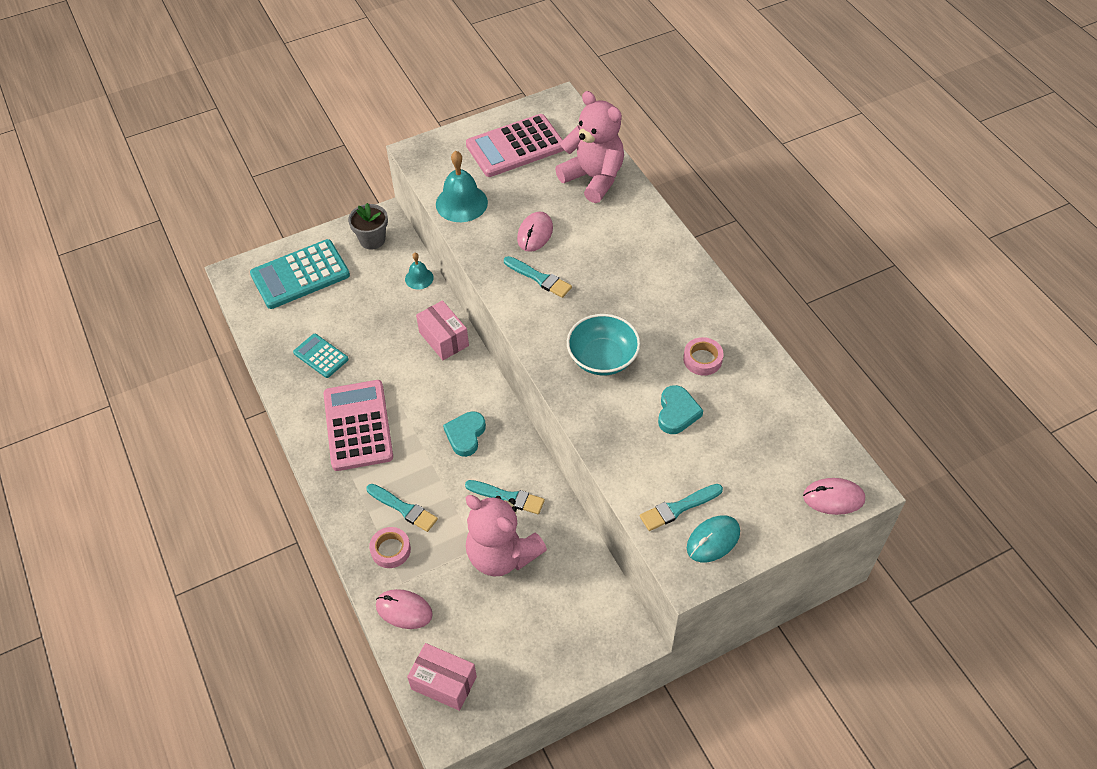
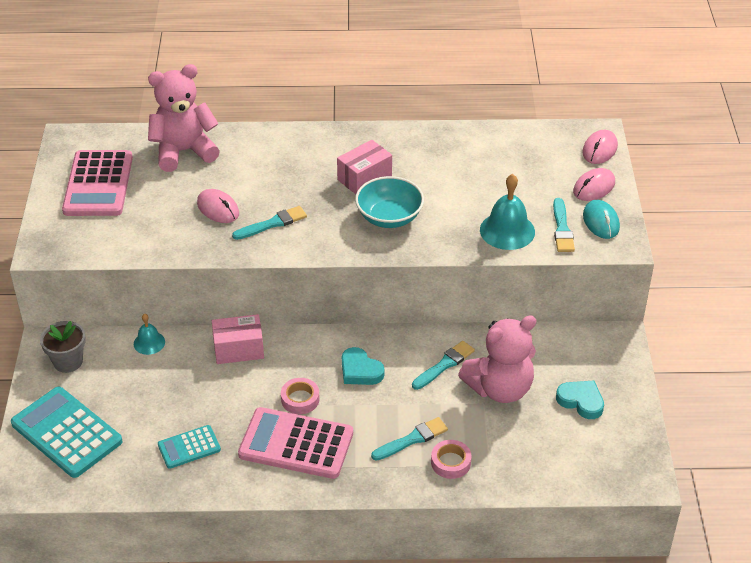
camera: 65 degrees left, 10 degrees down
turquoise calculator [250,239,350,309] -> turquoise calculator turned 135 degrees clockwise [11,387,122,478]
pink mouse [376,589,433,629] -> pink mouse moved to [573,168,615,201]
pink box [407,643,477,711] -> pink box moved to [337,140,392,194]
turquoise bell [436,151,488,222] -> turquoise bell moved to [480,174,535,250]
turquoise heart [658,385,703,434] -> turquoise heart moved to [556,381,604,419]
pink tape [683,337,724,376] -> pink tape moved to [281,378,320,414]

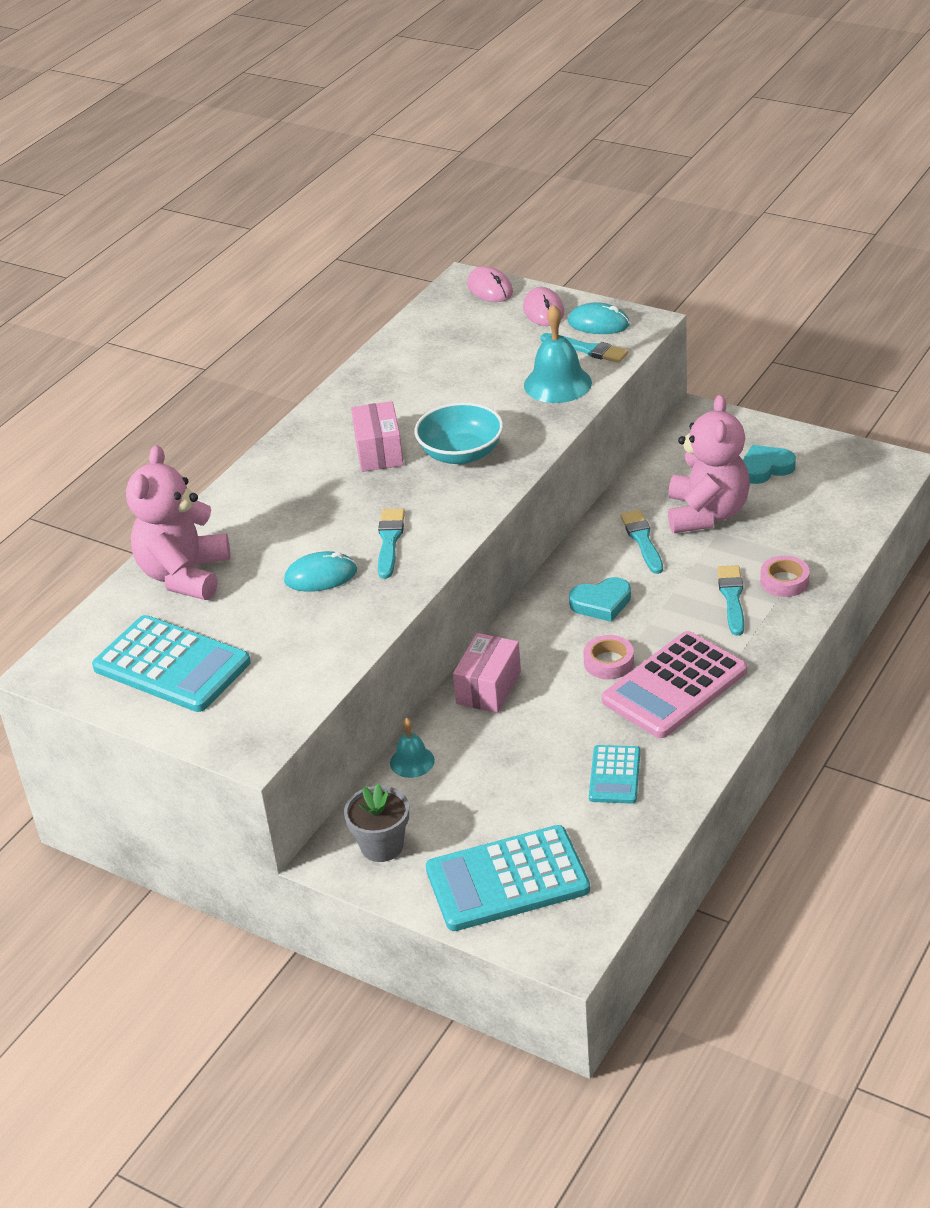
camera: 55 degrees left, 5 degrees down
pink calculator [62,150,133,216] -> turquoise calculator [92,615,251,712]
pink mouse [197,189,239,223] -> turquoise mouse [284,551,357,592]

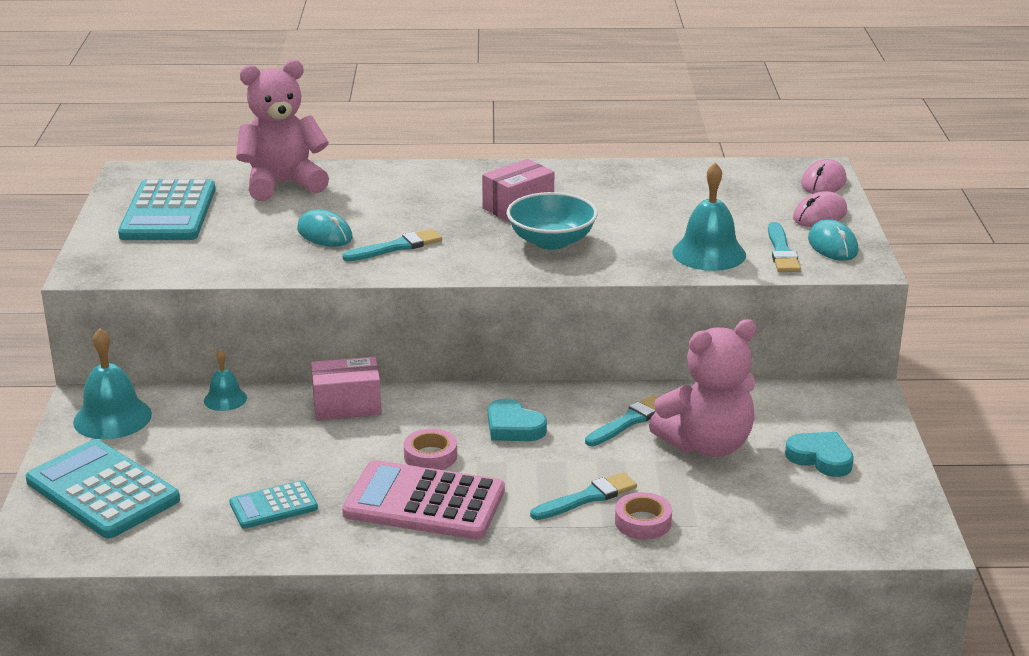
camera: 55 degrees right, 10 degrees down
grey flower pot [344,783,409,862] -> turquoise bell [73,328,152,439]

